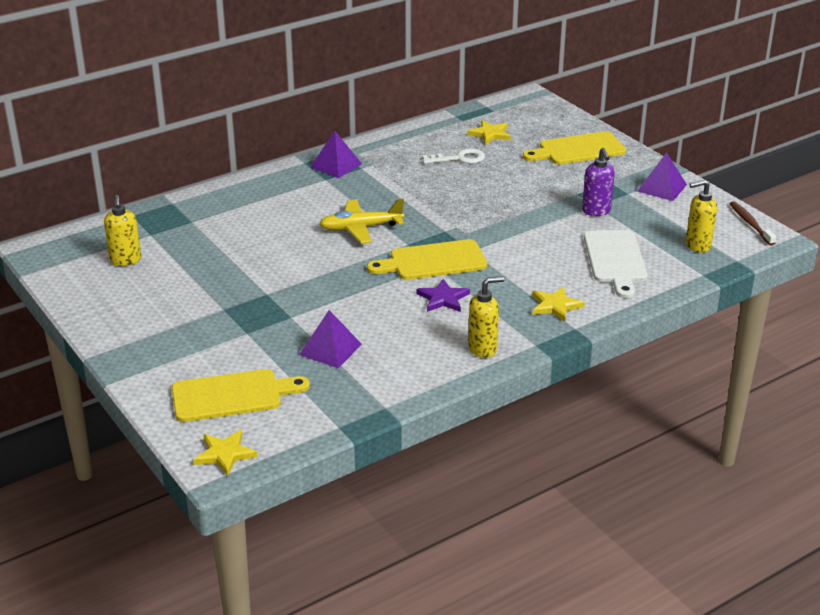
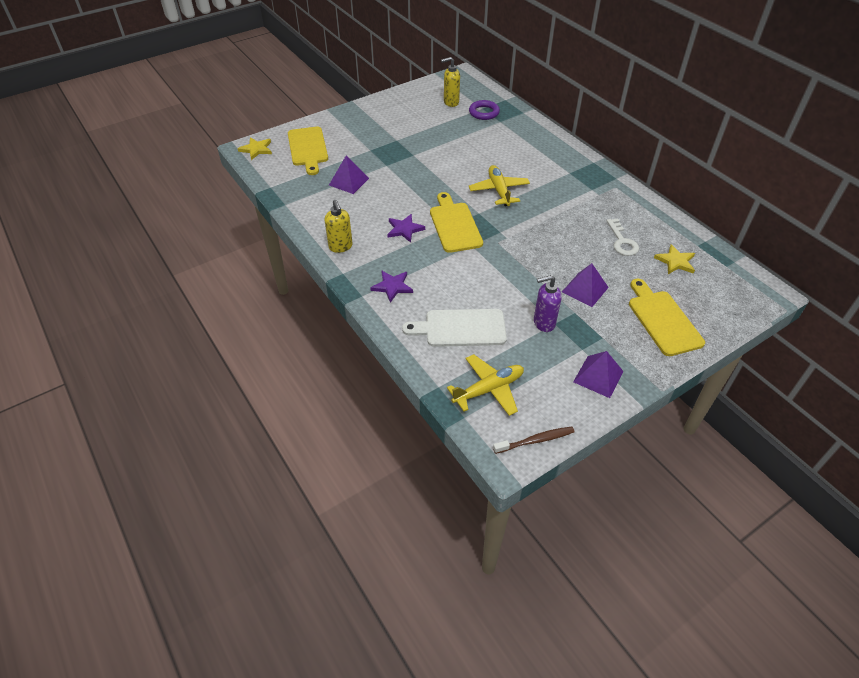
camera: 90 degrees right, 15 degrees up
purple pyramid [310,131,362,178] -> purple pyramid moved to [562,263,609,307]
yellow star [532,286,585,322] -> purple star [370,270,413,303]
yellow soap dispenser [686,180,717,253] -> yellow plane [447,354,524,416]
none -> purple ring [469,100,500,120]

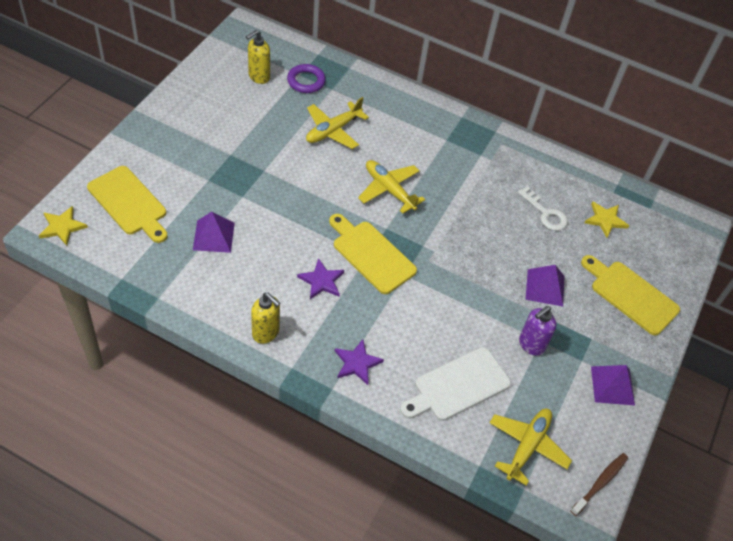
camera: 35 degrees left, 5 degrees up
none -> yellow plane [306,97,369,149]

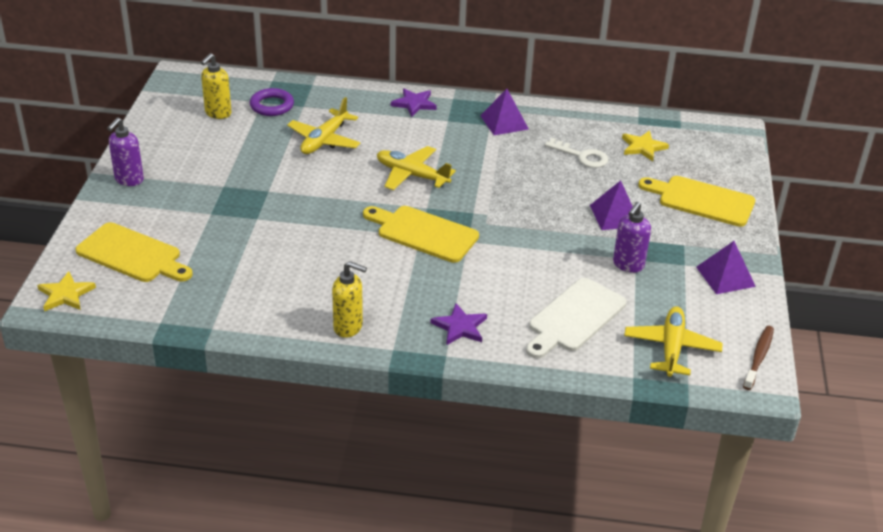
camera: 15 degrees left, 15 degrees down
purple pyramid [193,212,235,253] -> purple pyramid moved to [480,89,529,135]
purple star [297,258,344,299] -> purple star moved to [391,88,437,117]
none -> purple soap dispenser [107,117,144,186]

